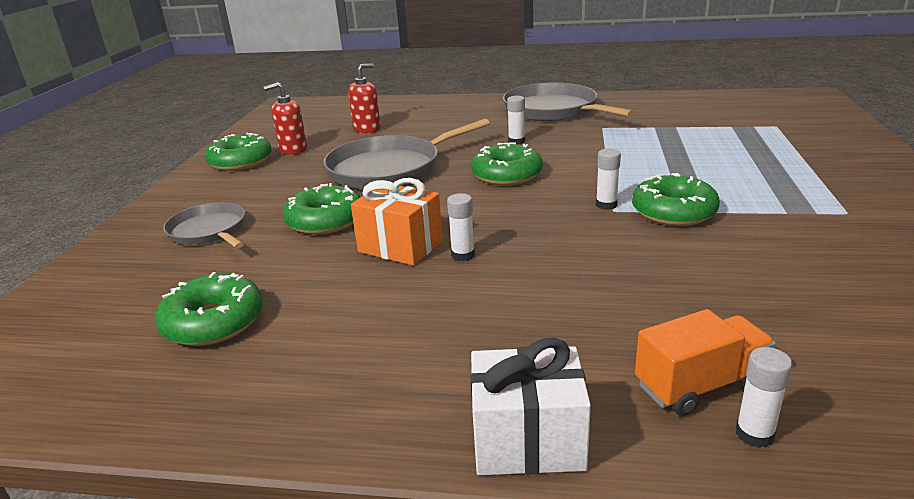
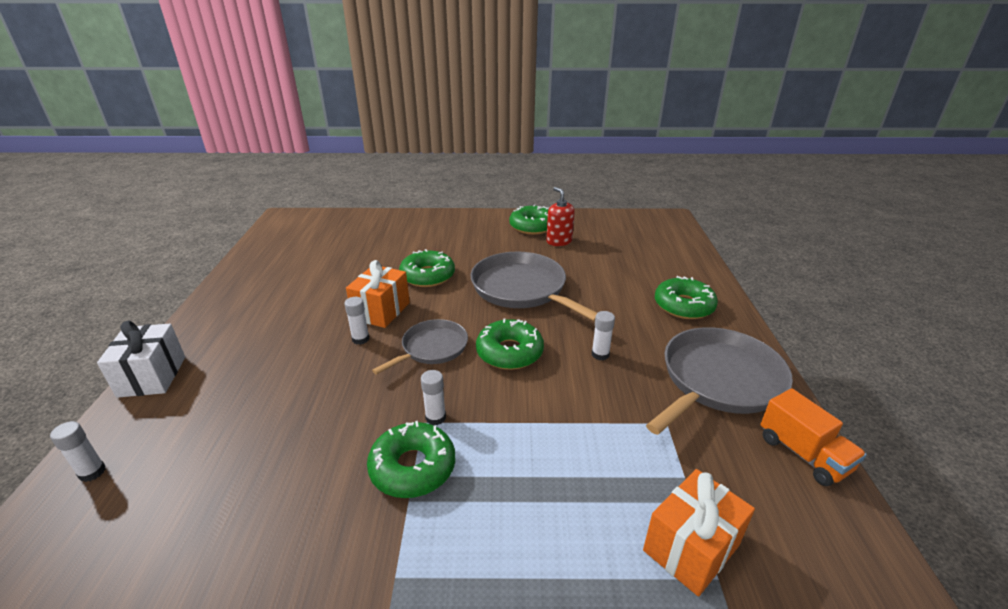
camera: 80 degrees right, 5 degrees up
green donut [155,272,263,346] -> green donut moved to [655,276,718,319]
grey pan [163,203,245,248] -> grey pan moved to [372,319,468,375]
red soap dispenser [348,64,381,133] -> none
orange truck [635,309,776,416] -> orange truck moved to [761,388,867,486]
none -> orange gift [643,469,755,597]

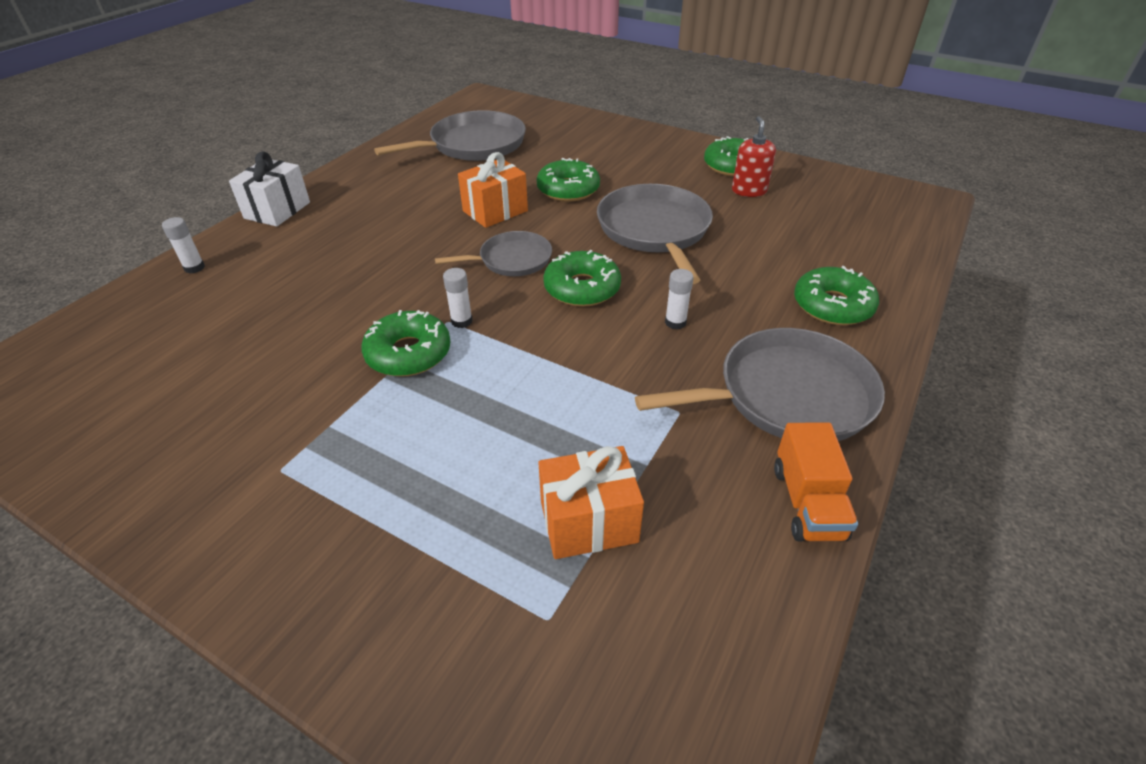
camera: 30 degrees right, 10 degrees up
white glue stick [344,297,370,345] -> none
none -> grey pan [374,110,526,161]

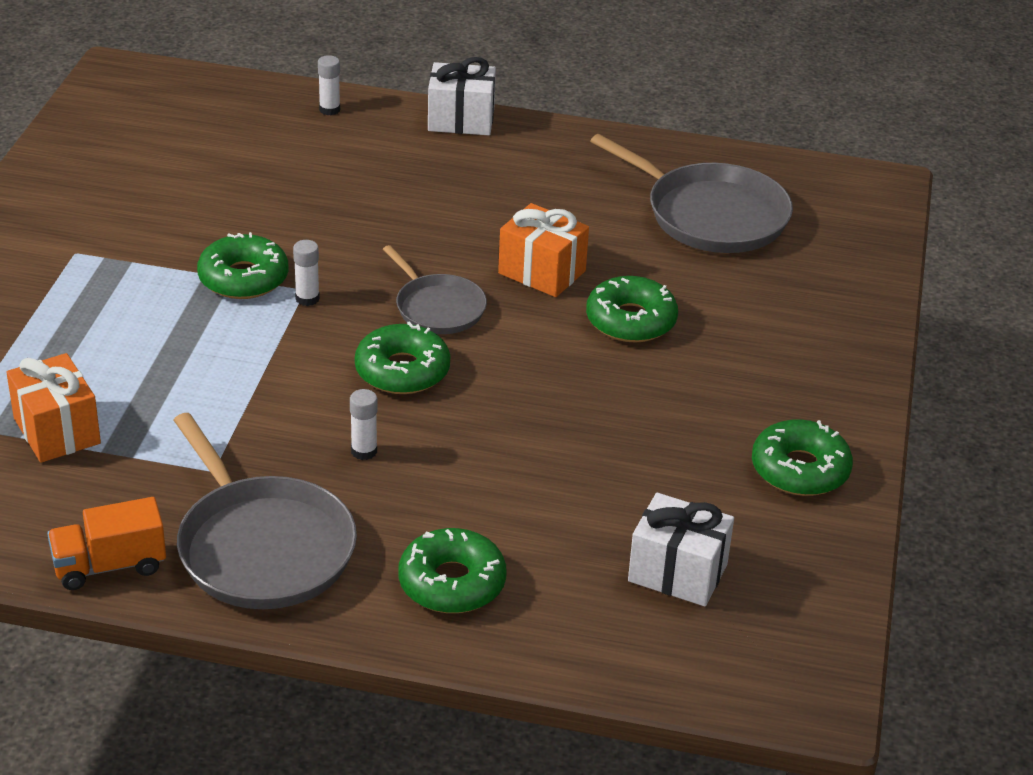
camera: 70 degrees right, 5 degrees down
grey pan [597,184,713,284] -> none
red soap dispenser [732,116,776,197] -> none
none -> white gift [628,493,734,606]

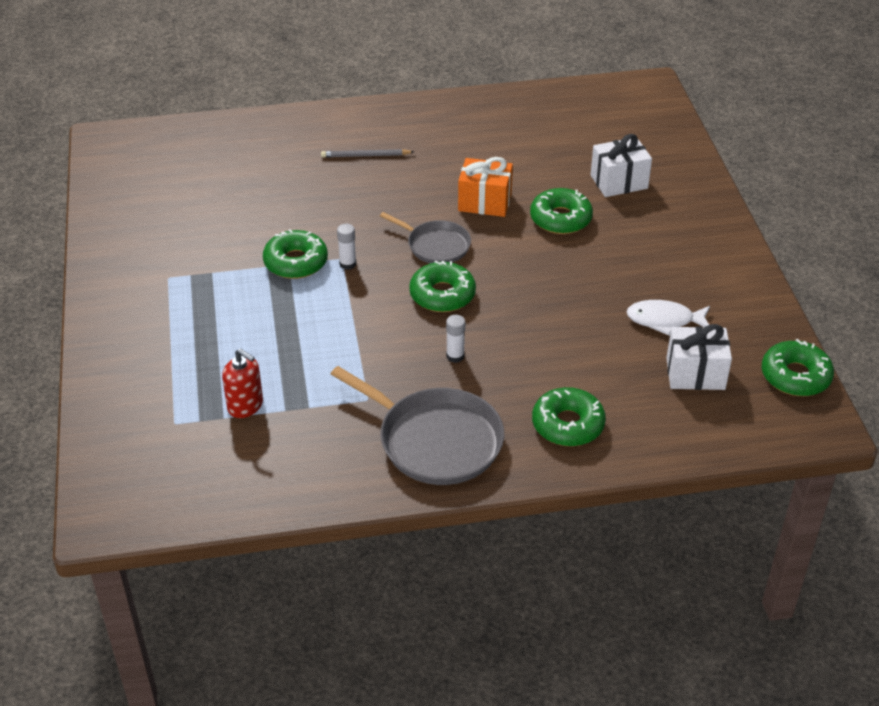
camera: 20 degrees left, 5 degrees up
orange gift [6,353,101,463] -> red soap dispenser [222,349,263,418]
orange truck [47,497,166,590] -> none
white glue stick [318,55,340,115] -> none
white gift [428,57,496,135] -> white gift moved to [591,134,652,197]
grey pan [590,134,793,253] -> none
green donut [752,419,853,496] -> green donut moved to [762,339,834,396]
none -> grey pencil [321,149,414,158]
none -> white fish [627,300,710,336]

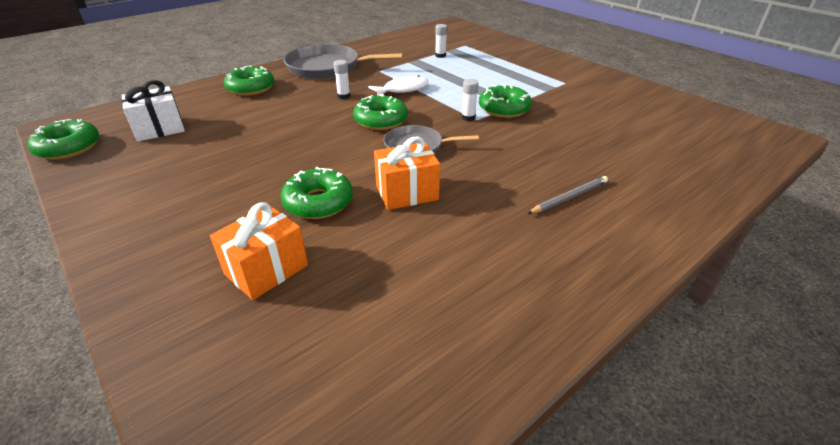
camera: 150 degrees right, 5 degrees down
red soap dispenser [222,349,263,418] -> white glue stick [435,24,447,58]
white gift [591,134,652,197] -> orange gift [210,202,308,300]
white fish [627,300,710,336] -> white fish moved to [368,76,429,96]

